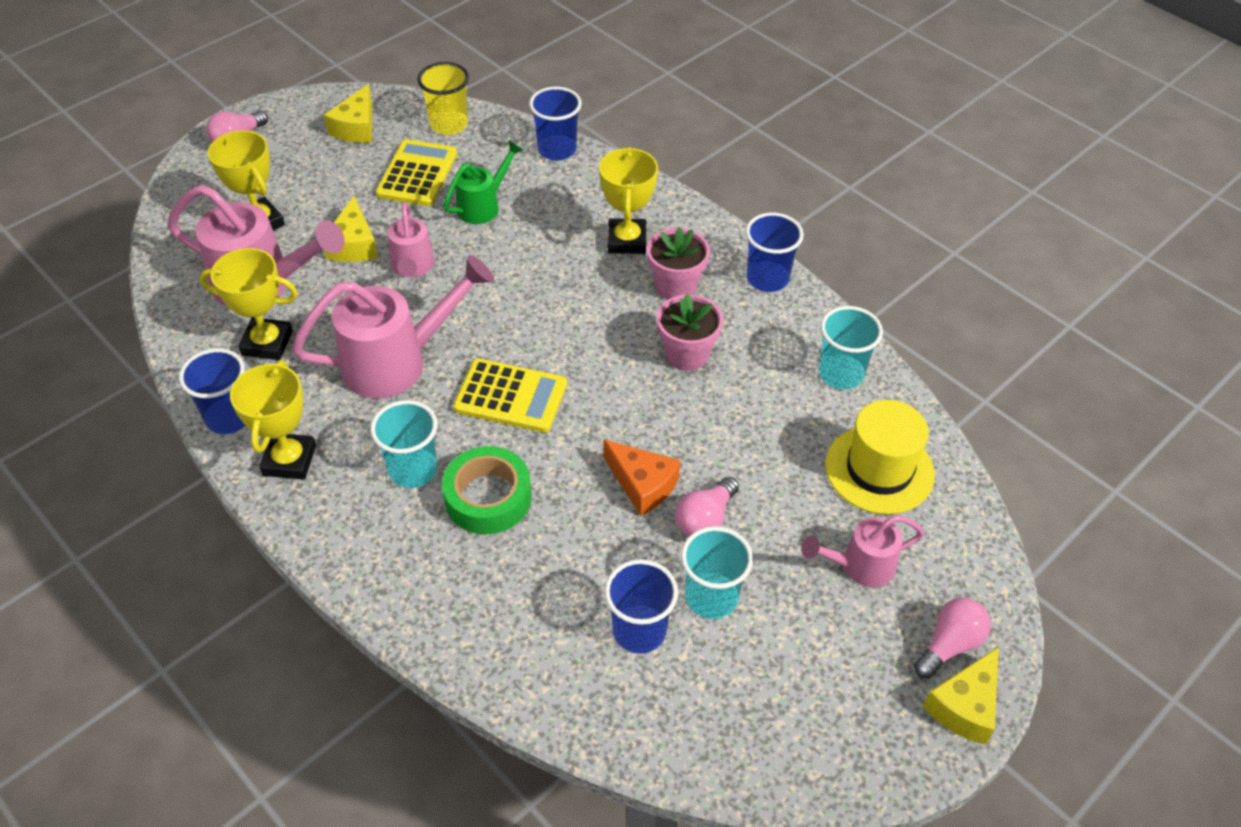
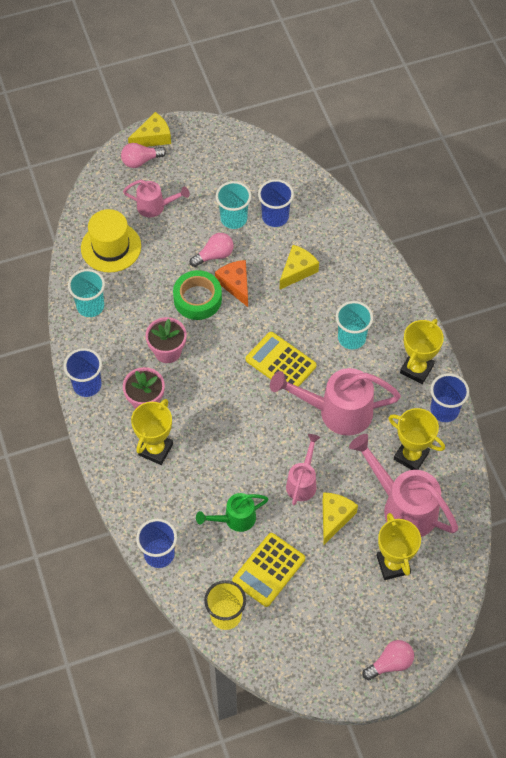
camera: 155 degrees left, 10 degrees up
yellow cheese [324,84,372,143] -> yellow cheese moved to [279,245,319,290]
green tape [442,446,532,534] -> green tape moved to [173,270,222,320]

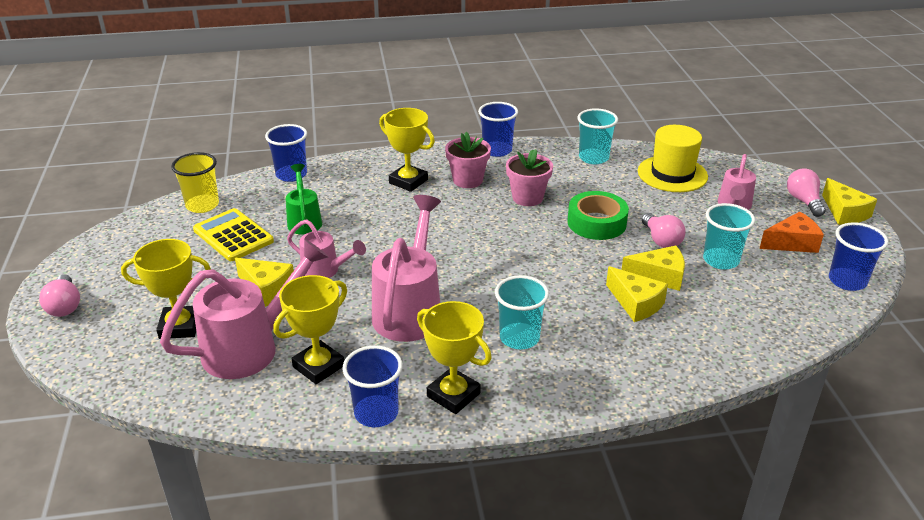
camera: 100 degrees right, 25 degrees down
orange cheese [215,260,248,307] -> orange cheese moved to [759,212,824,253]
yellow calculator [246,332,317,393] -> none
blue cup [258,179,294,227] -> blue cup moved to [829,222,889,291]
none -> yellow cheese [622,245,685,291]

